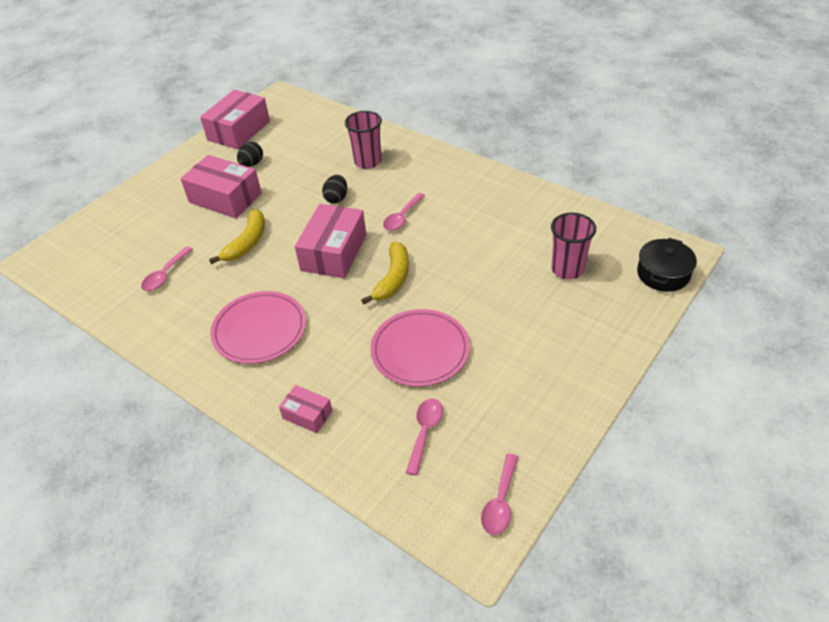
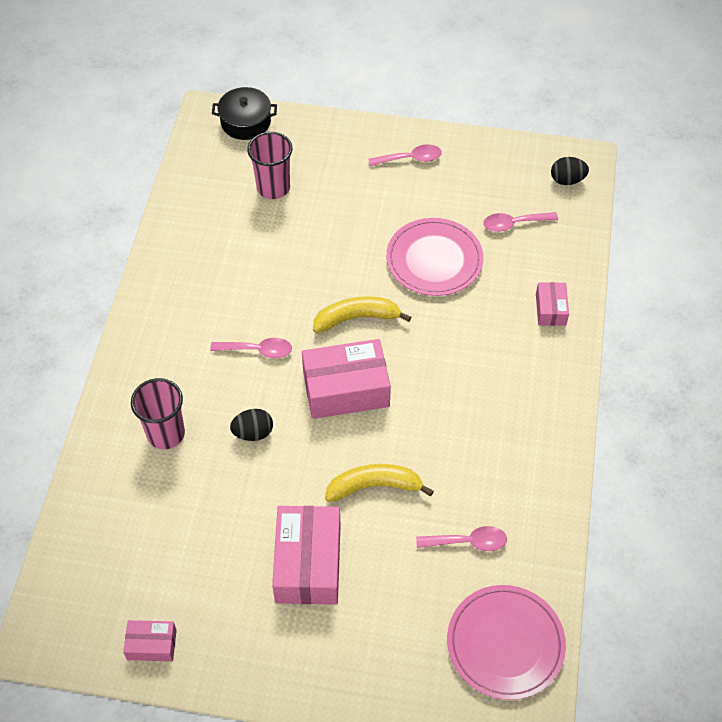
camera: 120 degrees left, 10 degrees up
pink box [200,90,270,149] -> pink box [123,620,177,661], size x0.52
pink plate [210,291,306,364] -> pink plate moved to [447,585,566,700]
black egg [237,142,263,167] -> black egg moved to [551,157,589,185]
pink spoon [481,453,518,535] -> pink spoon moved to [369,145,442,166]

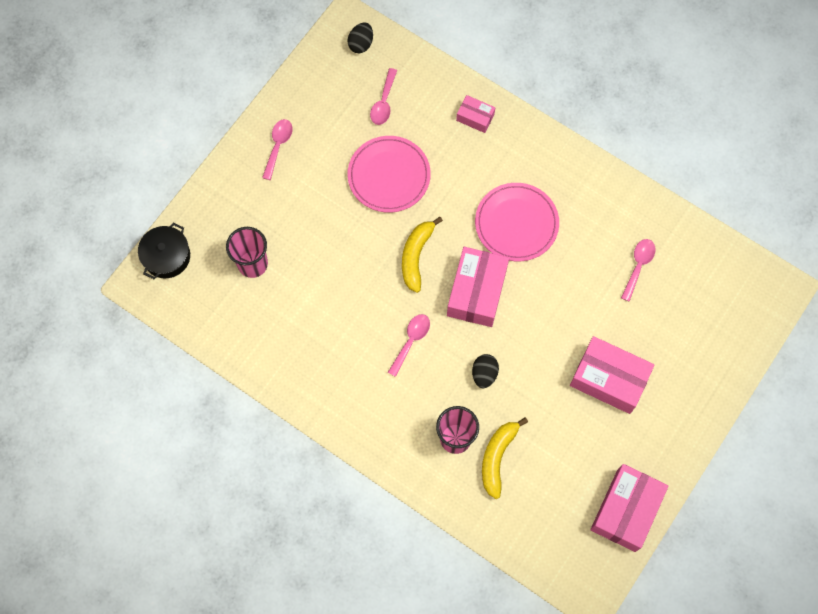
camera: 65 degrees left, 15 degrees up
pink box [123,620,177,661] -> pink box [590,464,668,552], size x1.94
yellow banana [325,464,434,502] -> yellow banana moved to [482,417,528,499]
pink plate [447,585,566,700] -> pink plate moved to [475,183,559,261]

